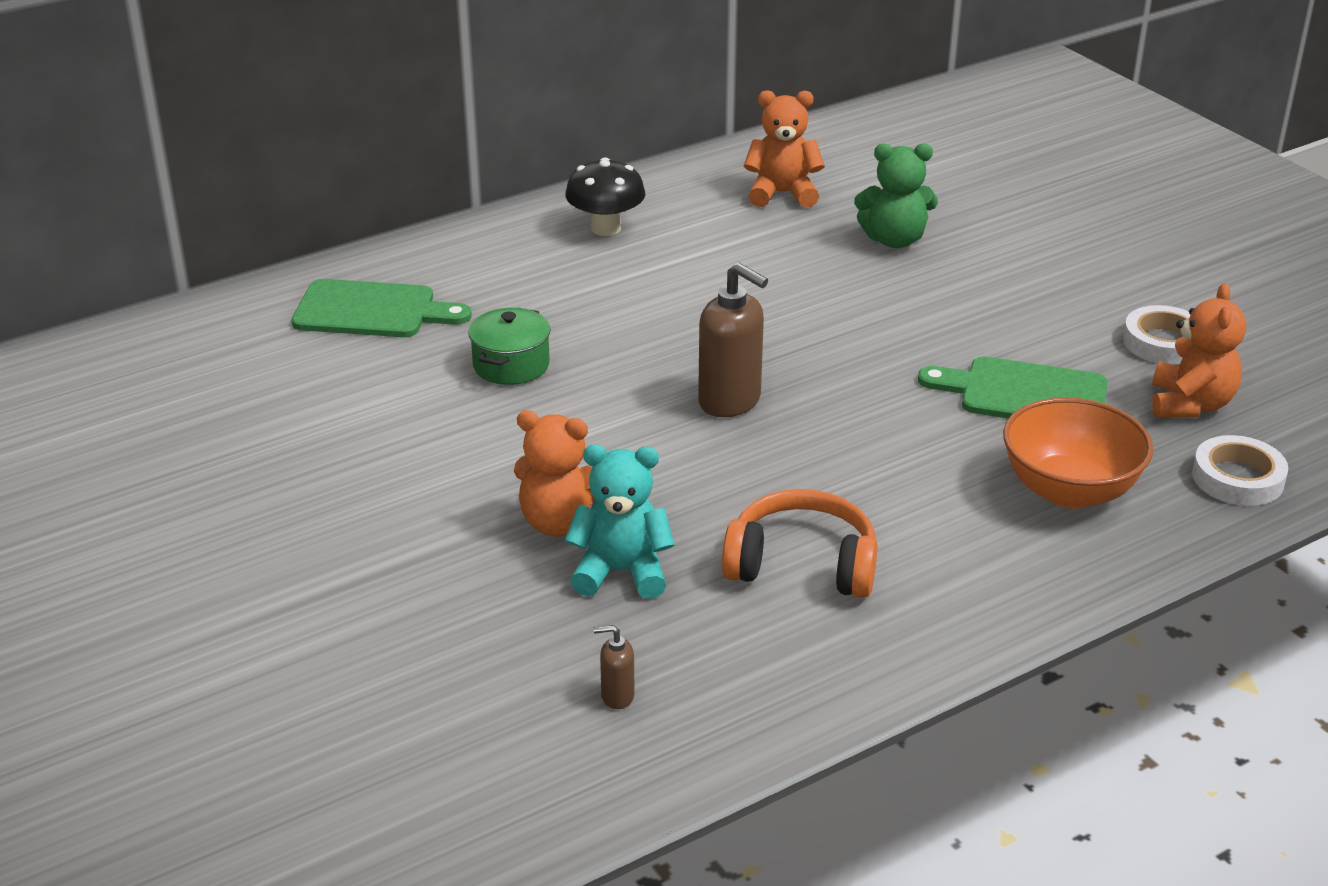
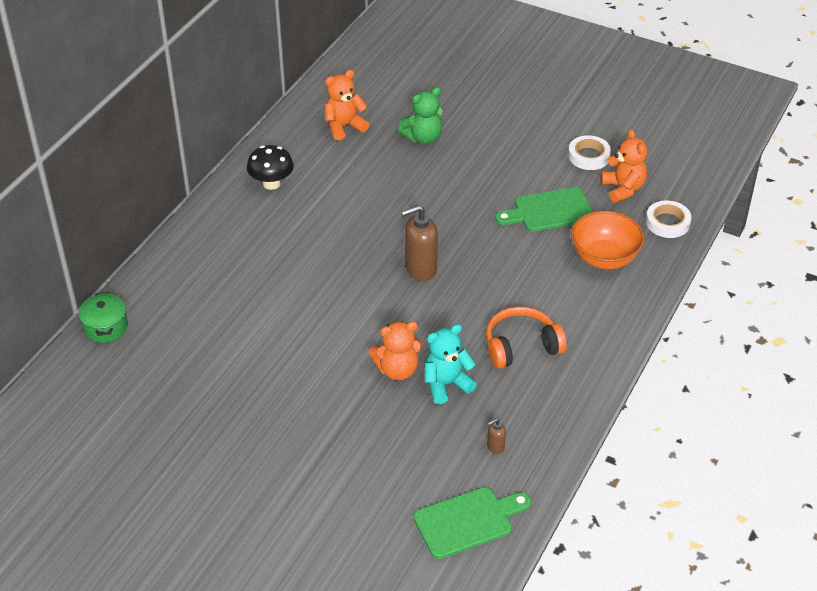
camera: 30 degrees left, 10 degrees up
green cutting board [292,279,472,337] -> green cutting board moved to [413,487,531,559]
green pot [468,308,551,385] -> green pot moved to [78,292,128,343]
brown soap dispenser [698,263,768,417] -> brown soap dispenser turned 150 degrees clockwise [401,205,438,281]

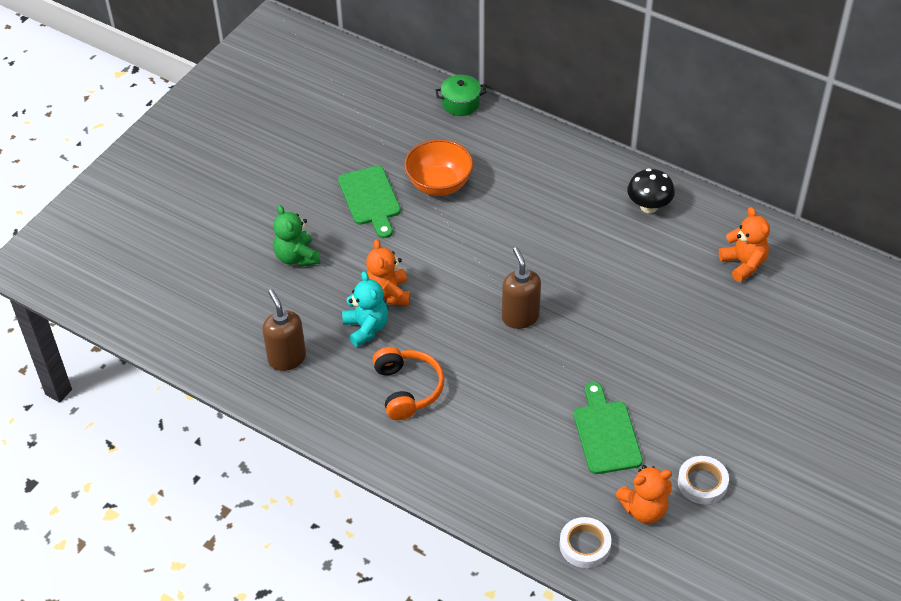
camera: 95 degrees right, 5 degrees up
green teddy bear [398,87,443,144] -> green teddy bear moved to [273,205,320,267]
green cutting board [413,487,531,559] -> green cutting board moved to [338,166,401,238]
brown soap dispenser [487,418,506,454] -> brown soap dispenser [262,289,306,371], size x2.11
orange bowl [571,211,645,269] -> orange bowl moved to [404,139,473,196]

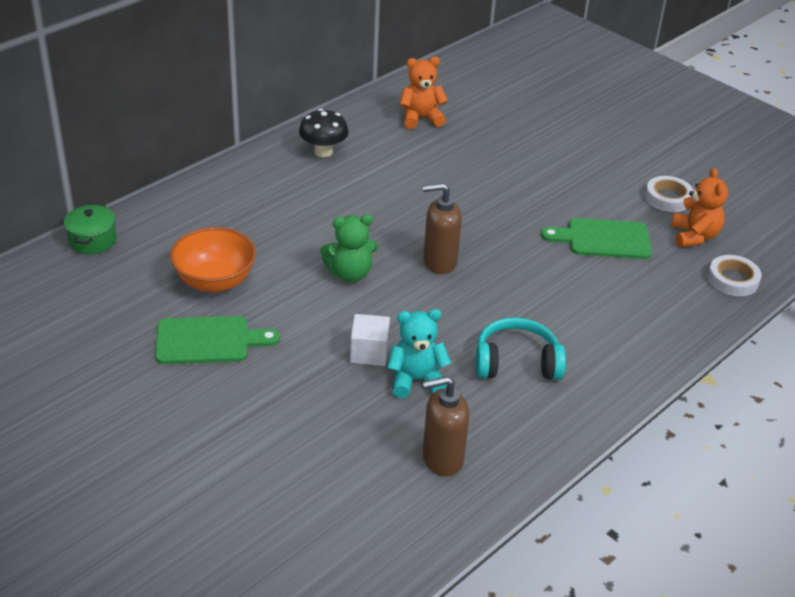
camera: 80 degrees left, 10 degrees down
green teddy bear [273,205,320,267] -> green teddy bear moved to [320,214,378,282]
orange teddy bear [366,239,410,305] -> white cube [350,314,390,366]
orange headphones [372,347,444,420] -> turquoise headphones [475,317,566,380]

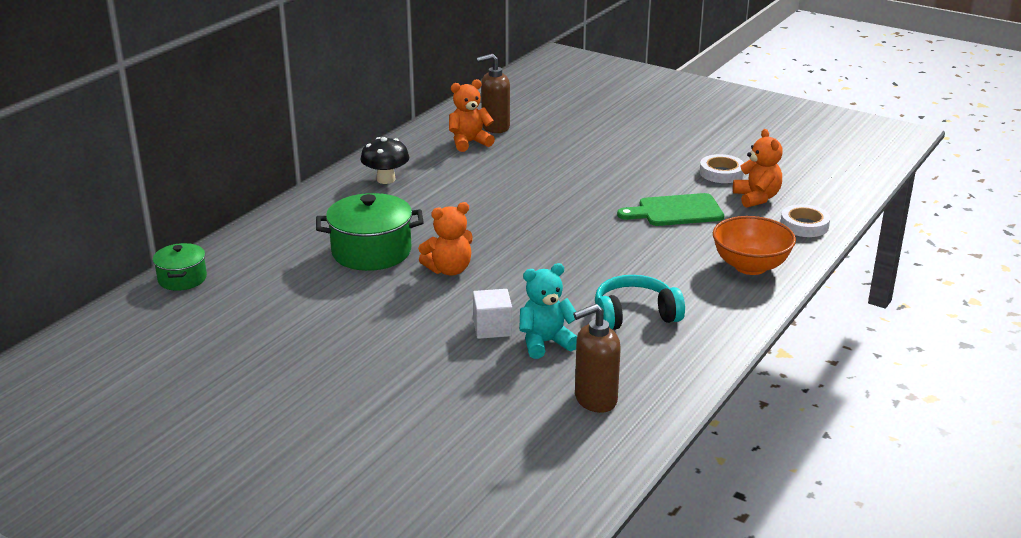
camera: 10 degrees left, 10 degrees down
green cutting board [155,316,280,364] -> none
orange bowl [170,227,256,293] -> orange bowl moved to [713,216,796,275]
green teddy bear [320,214,378,282] -> orange teddy bear [418,202,473,276]
brown soap dispenser [423,183,462,274] -> brown soap dispenser moved to [476,54,510,133]
none -> green pot [316,193,424,271]

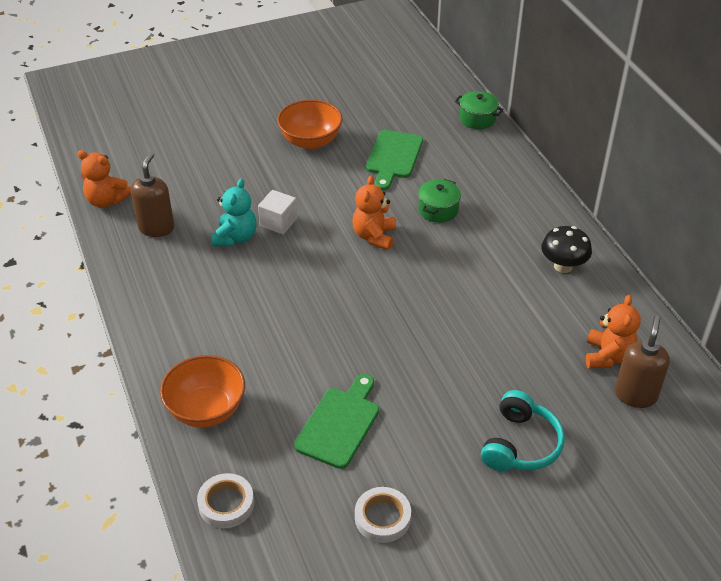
camera: 125 degrees right, 15 degrees up
green pot [316,193,424,271] -> green pot [418,179,461,223], size x0.58
turquoise headphones [595,275,685,330] -> turquoise headphones moved to [481,390,565,471]
orange teddy bear [733,129,783,208] -> orange teddy bear moved to [77,150,131,208]
none -> orange bowl [277,99,343,150]
none -> green cutting board [366,130,423,190]

